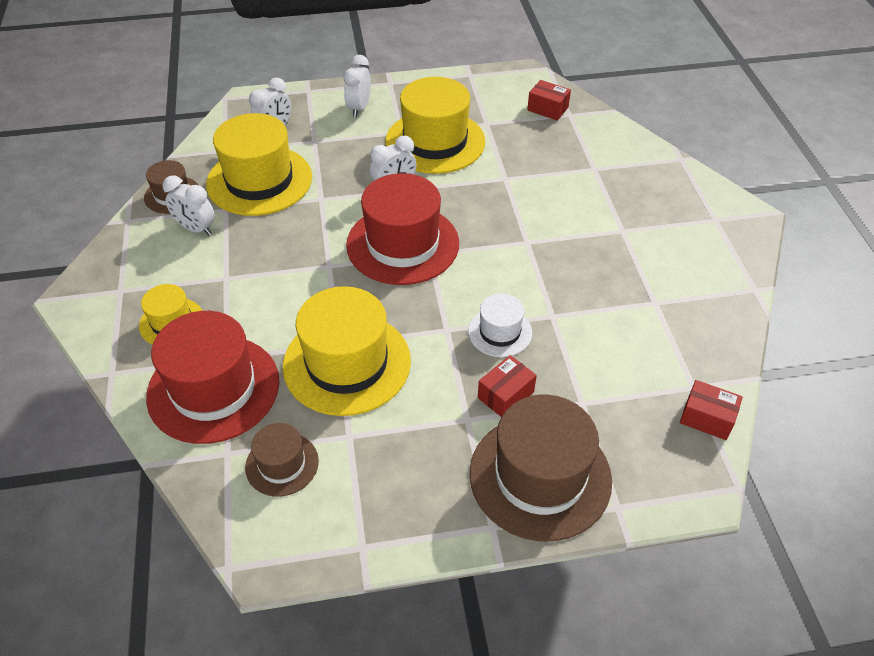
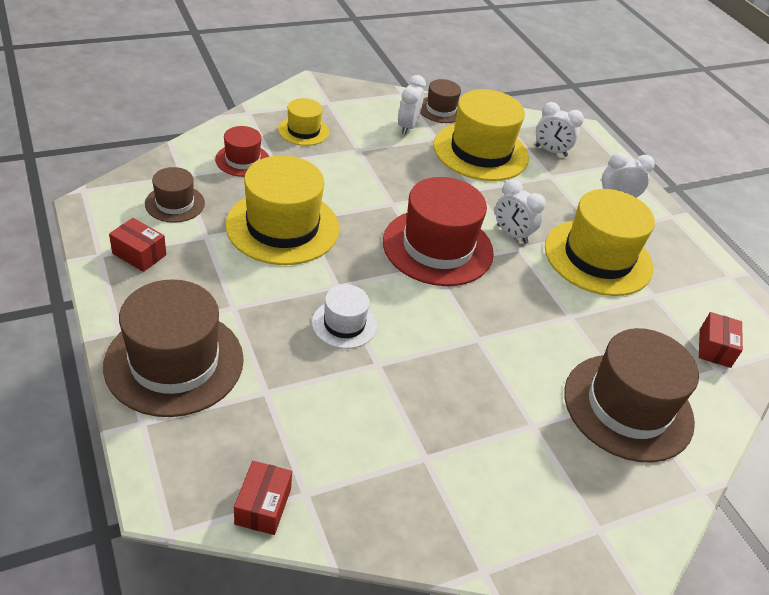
camera: 70 degrees right, 5 degrees down
red hat [146,311,279,444] -> red hat [215,126,269,177], size x0.52
red box [478,355,537,417] -> red box moved to [109,218,166,272]
none -> brown hat [564,328,699,463]

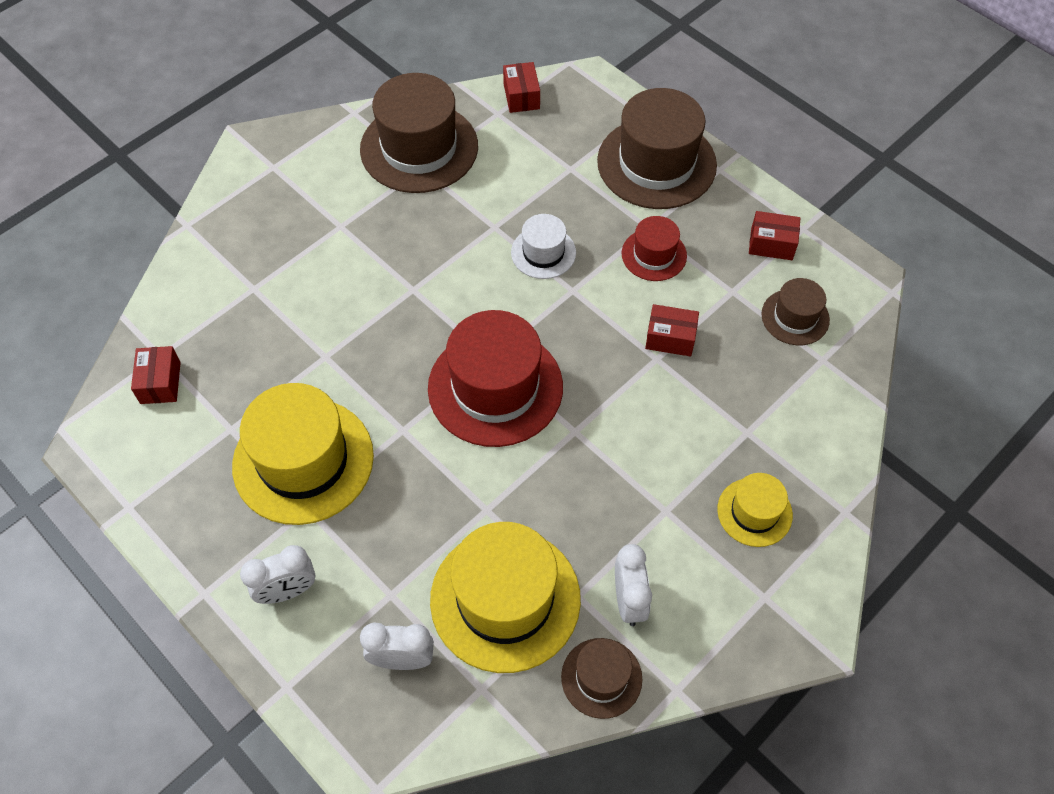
camera: 165 degrees right, 15 degrees up
red hat [215,126,269,177] -> red hat moved to [622,216,687,281]
yellow hat [225,155,339,265] -> red box [645,304,699,356]
white clock [495,179,546,244] -> none
brown hat [564,328,699,463] -> brown hat moved to [360,73,478,193]

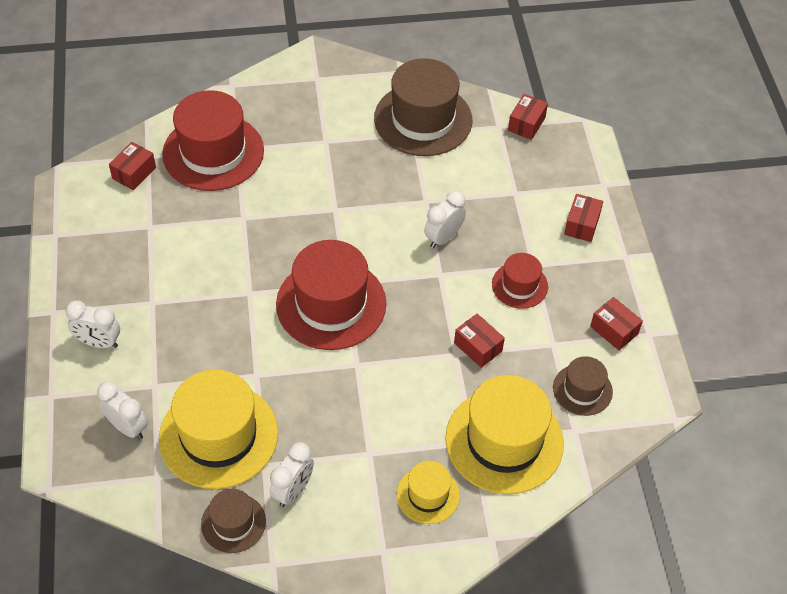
camera: 35 degrees right, 5 degrees down
yellow hat [232,383,374,525] -> yellow hat moved to [445,375,564,494]
white hat [511,214,576,279] -> white clock [424,191,466,248]
brown hat [597,88,717,209] -> red box [564,194,603,242]
none -> red hat [162,90,264,191]

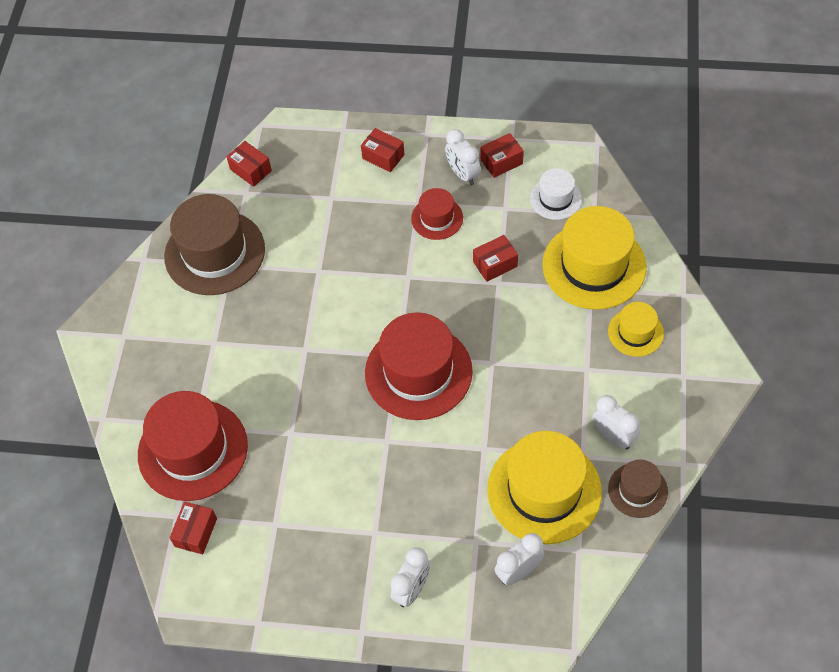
camera: 70 degrees left, 5 degrees up
red box [109,142,156,190] -> red box turned 60 degrees clockwise [169,502,217,555]
white clock [424,191,466,248] -> white clock moved to [445,129,481,185]
brown hat [553,356,613,416] -> white hat [530,168,582,220]

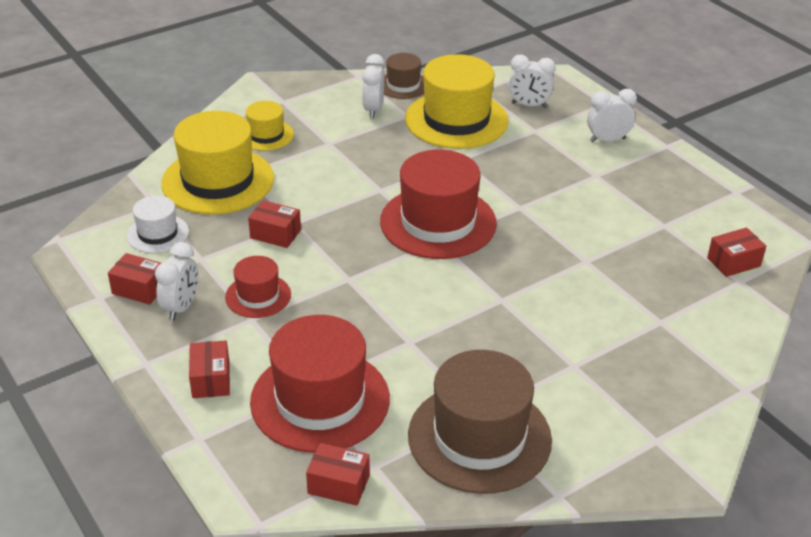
camera: 135 degrees left, 20 degrees down
red hat [138,391,248,501] -> red hat moved to [250,315,390,453]
red box [227,141,272,187] -> red box turned 75 degrees counterclockwise [306,443,370,506]

